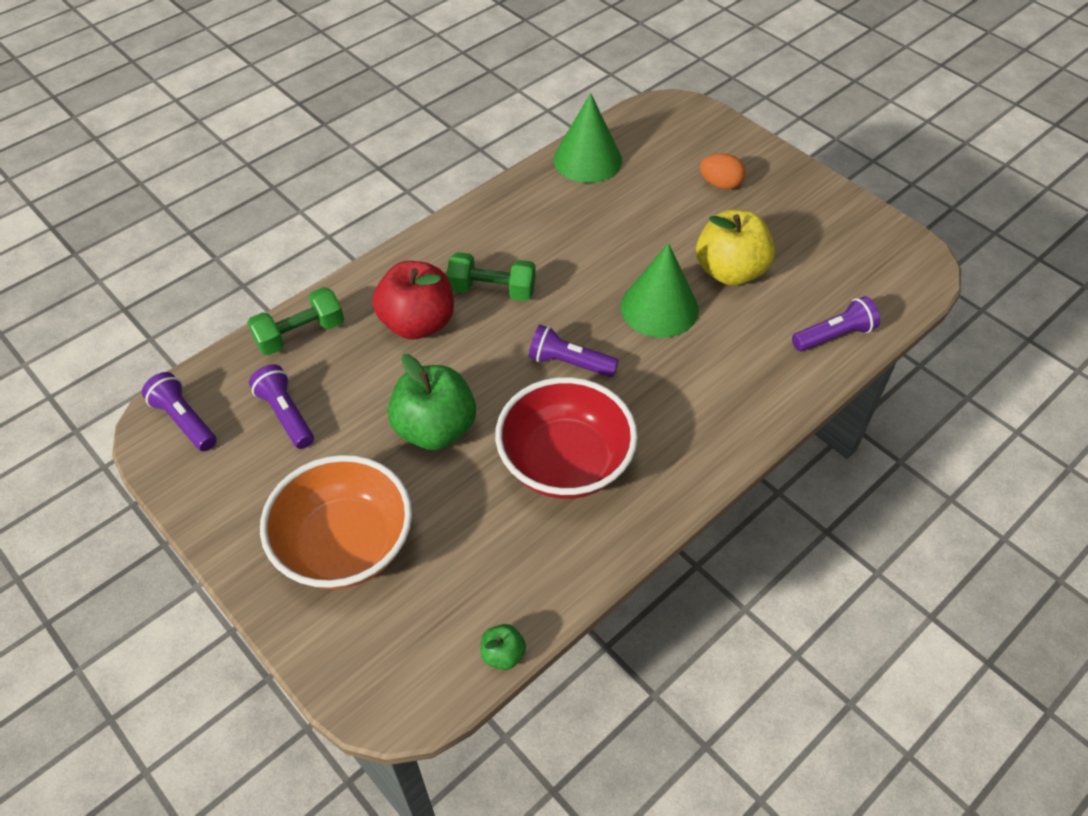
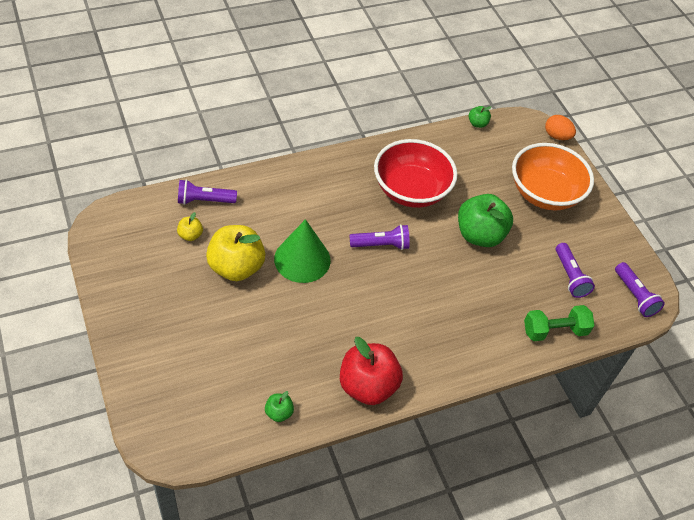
camera: 165 degrees left, 0 degrees up
red apple [372,261,454,339] -> red apple moved to [340,337,403,405]
green dumbbell [446,252,536,301] -> none
purple flashlight [528,325,619,377] -> purple flashlight turned 45 degrees counterclockwise [350,224,410,250]
green cone [554,93,622,183] -> green apple [265,391,294,422]
orange egg [700,153,746,190] -> orange egg moved to [545,115,576,140]
none -> yellow apple [177,212,203,241]

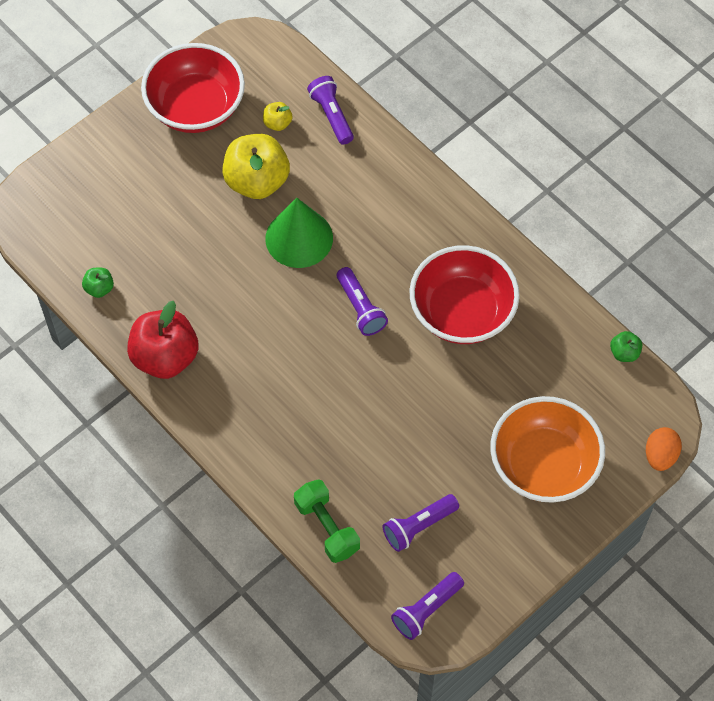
camera: 75 degrees right, 10 degrees up
green apple [458,194,513,247] -> none
none -> red bowl [141,43,245,133]

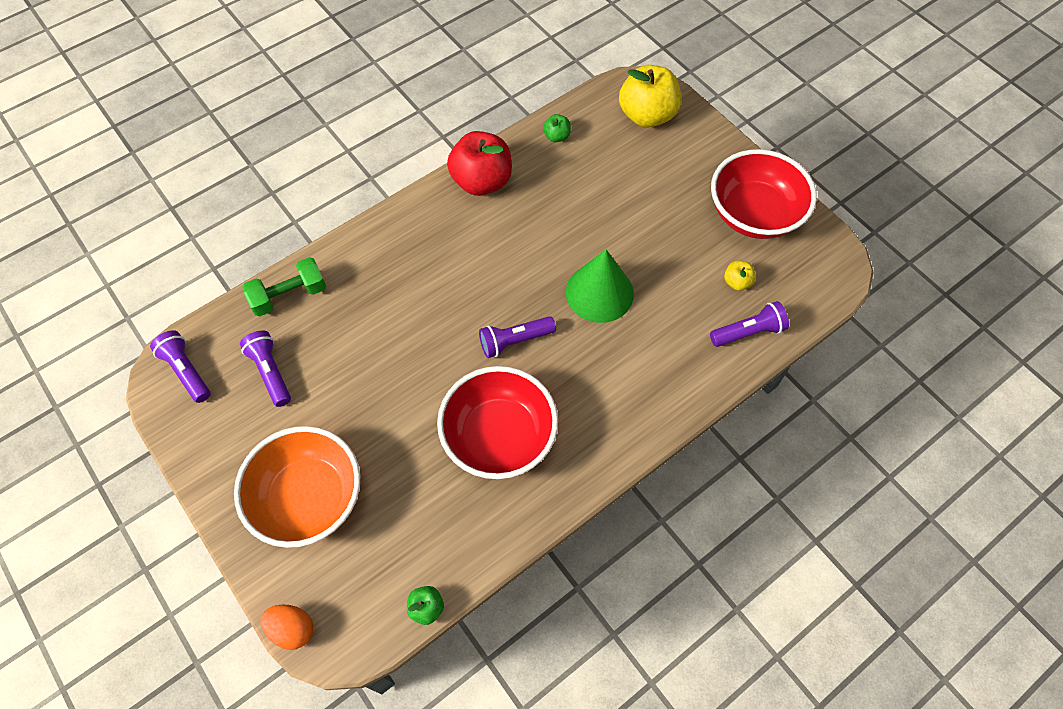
camera: 95 degrees right, 0 degrees up
yellow apple [222,134,290,199] -> yellow apple moved to [619,65,681,128]

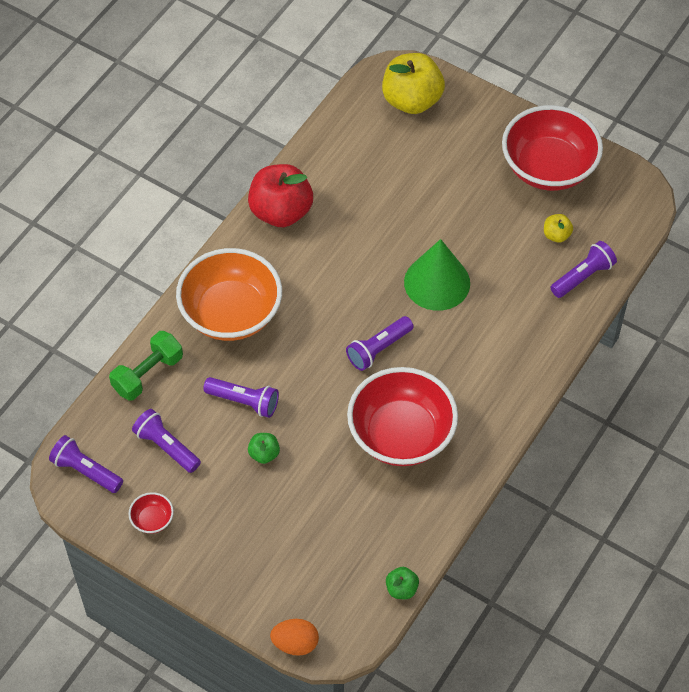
camera: 20 degrees left, 5 degrees down
orange bowl [234,426,360,548] -> orange bowl moved to [176,248,282,341]
green apple [543,114,571,142] -> green apple moved to [248,433,280,464]
none -> red bowl [129,492,174,534]
none -> purple flashlight [203,377,279,418]

